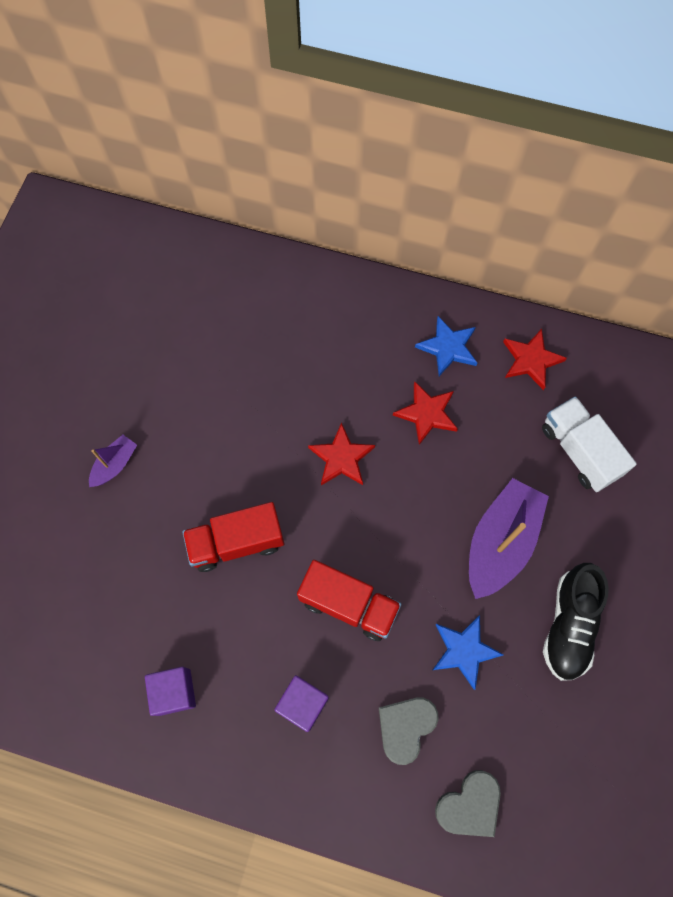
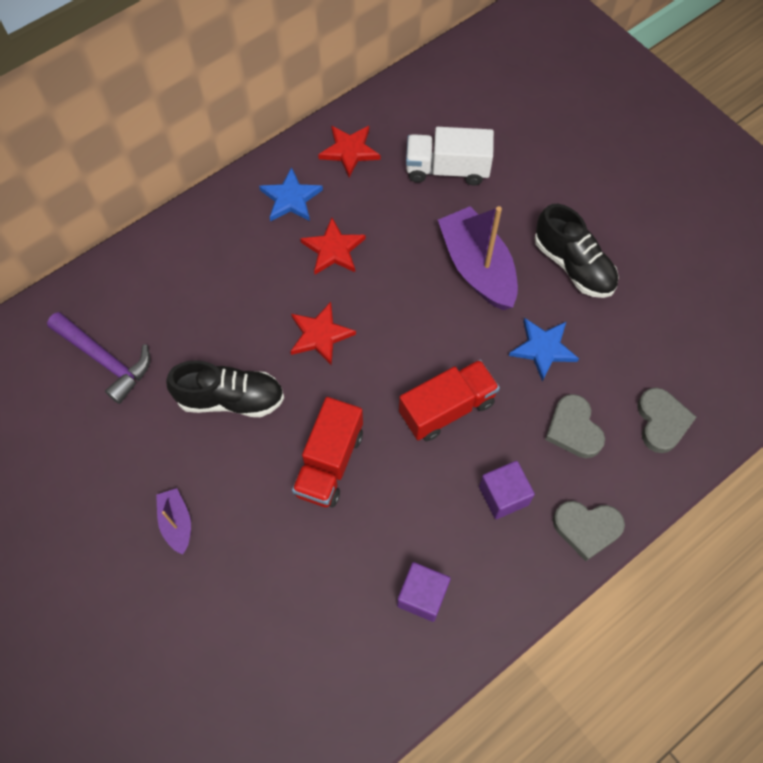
camera: 55 degrees left, 5 degrees down
none -> purple hammer [47,312,150,404]
none -> black shoe [166,360,284,417]
none -> grey heart [553,501,625,561]

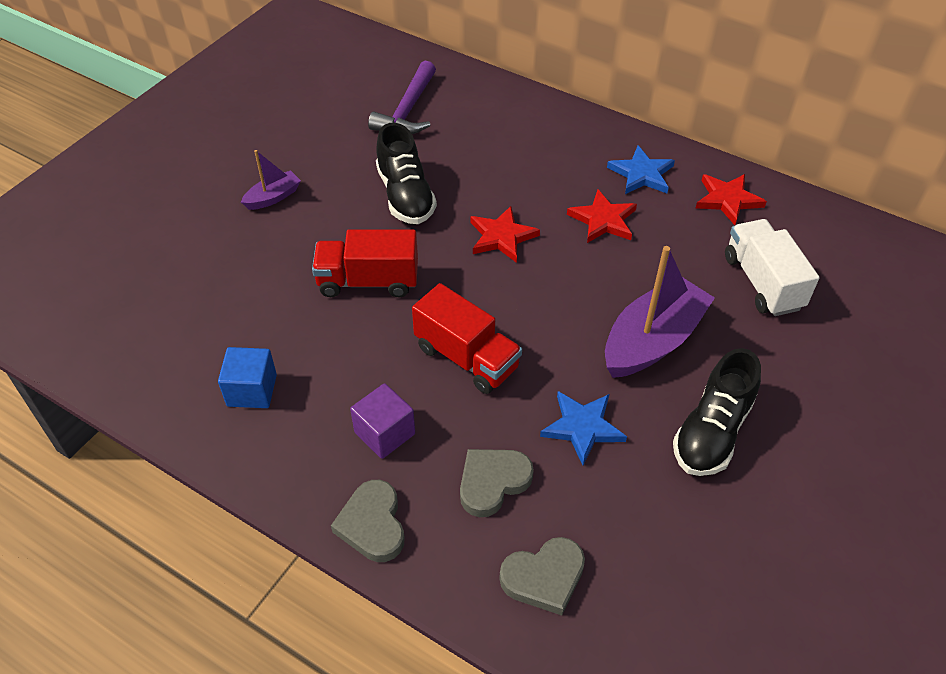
camera: 70 degrees right, 15 degrees down
purple cube [397,562,451,622] -> blue cube [218,347,277,408]

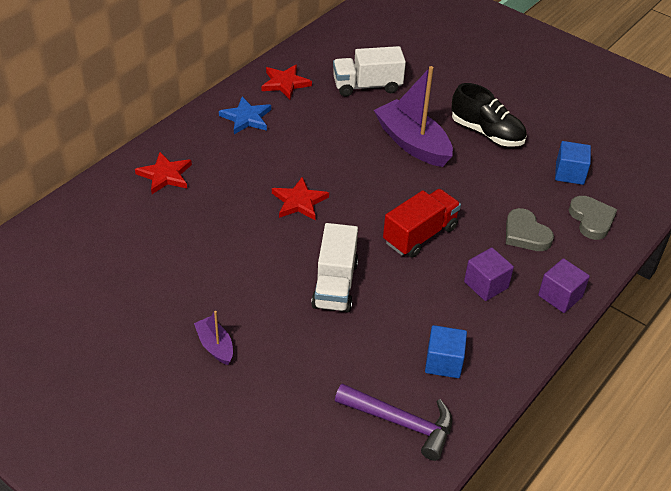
camera: 85 degrees left, 5 degrees down
red truck [312,229,418,297] -> white truck [311,223,358,312]
grey heart [331,480,405,562] -> purple cube [538,258,590,313]
purple hammer [368,61,436,134] -> purple hammer moved to [335,384,452,461]
black shoe [376,123,437,224] -> none
blue star [540,391,627,465] -> none
red star [567,189,637,243] -> red star moved to [135,152,192,194]
none -> blue cube [555,141,591,185]

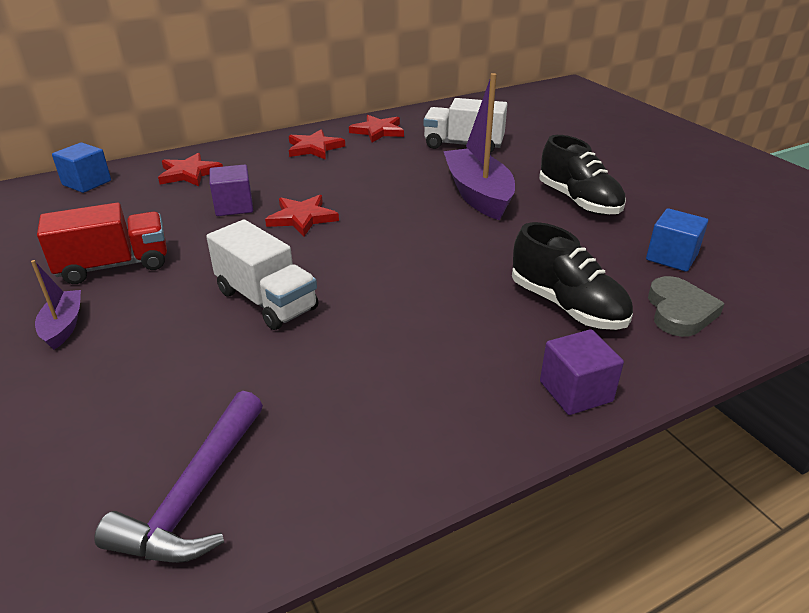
camera: 25 degrees right, 10 degrees down
blue star [219,97,271,134] -> red star [289,129,345,160]
white truck [311,223,358,312] -> white truck turned 75 degrees counterclockwise [206,220,318,330]
purple hammer [335,384,452,461] -> purple hammer turned 60 degrees clockwise [94,391,263,563]
red truck [383,189,461,258] -> red truck moved to [37,203,167,284]
blue cube [425,325,467,378] -> blue cube moved to [52,142,111,193]
purple cube [464,248,514,301] -> purple cube moved to [209,165,253,216]
grey heart [506,208,554,251] -> black shoe [512,222,633,330]

